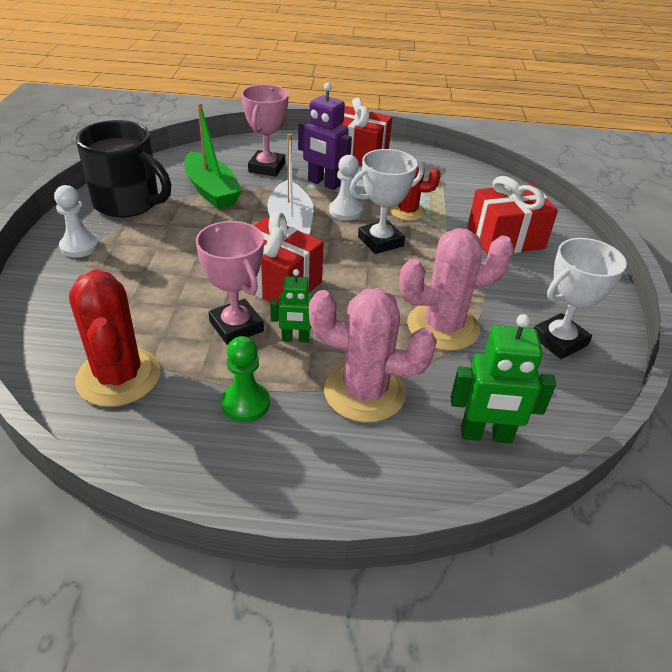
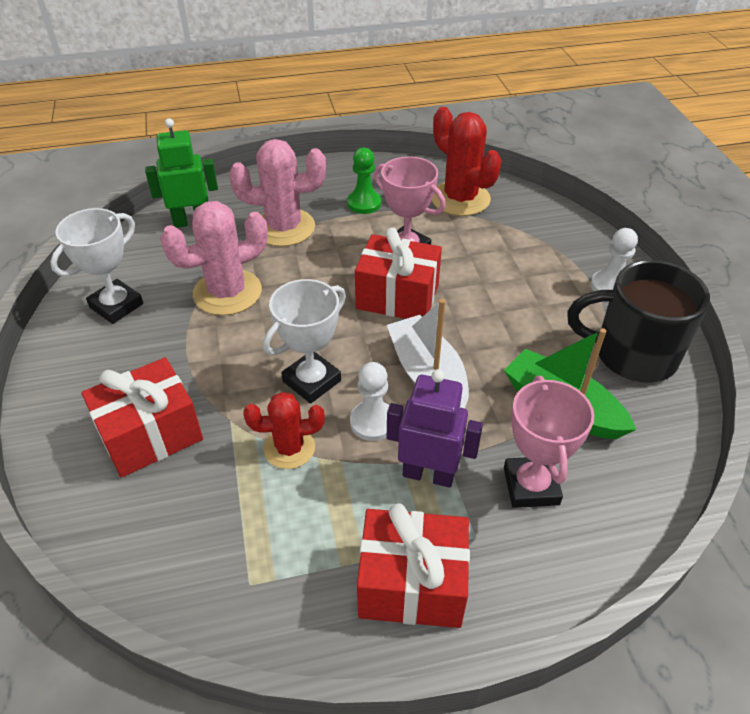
camera: 165 degrees right, 5 degrees up
green robot [270,269,313,342] -> none

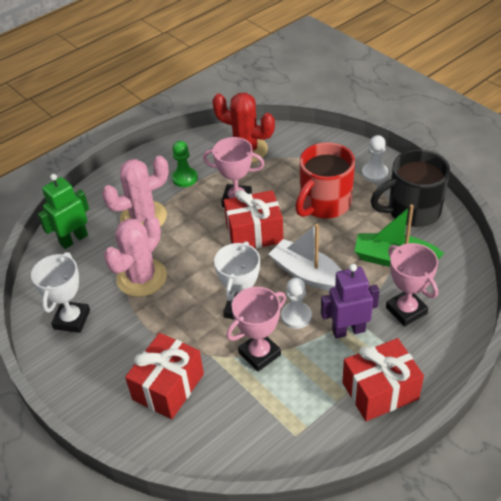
camera: 25 degrees left, 0 degrees up
red cactus [243,392,325,469] -> pink trophy [227,287,286,372]
none -> red mug [295,142,355,219]

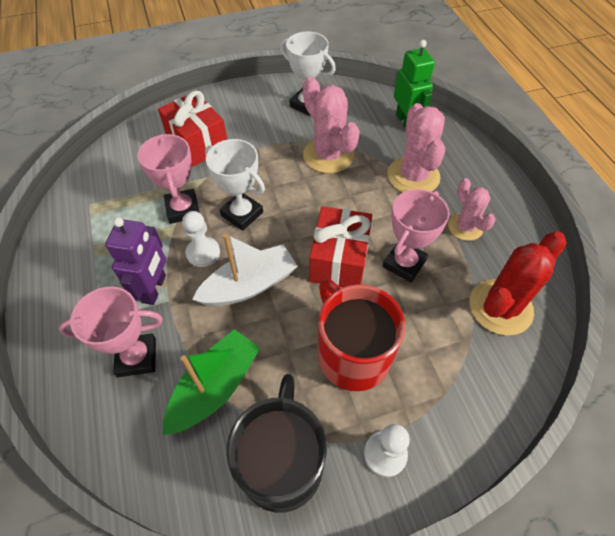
camera: 110 degrees right, 10 degrees up
green pawn [172,141,198,187] -> pink cactus [448,178,496,241]
red gift [342,338,424,421] -> none

